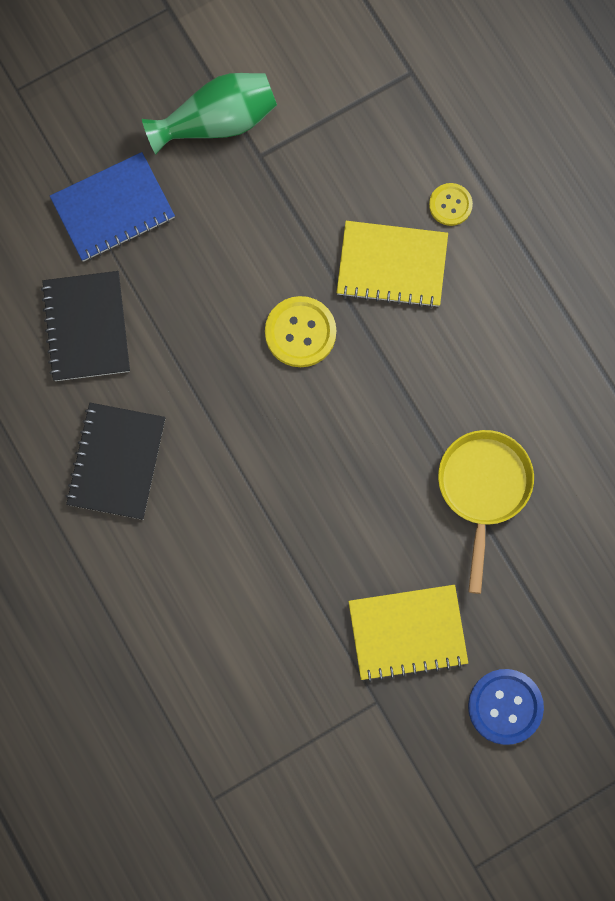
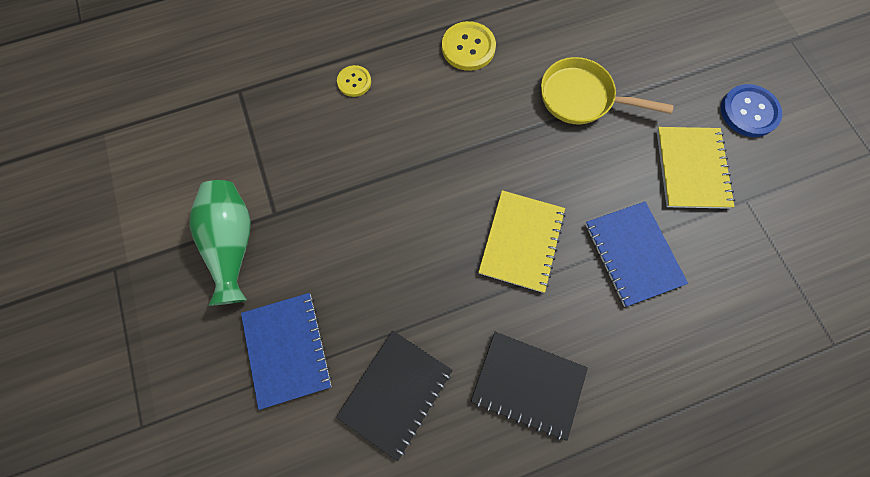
camera: 80 degrees left, 5 degrees down
black notebook [41,271,130,381] -> black notebook turned 60 degrees counterclockwise [336,331,452,461]
yellow button [265,296,336,367] -> yellow button moved to [442,21,496,71]
yellow notebook [337,221,448,308] -> yellow notebook moved to [478,190,566,293]
none -> blue notebook [585,201,688,307]

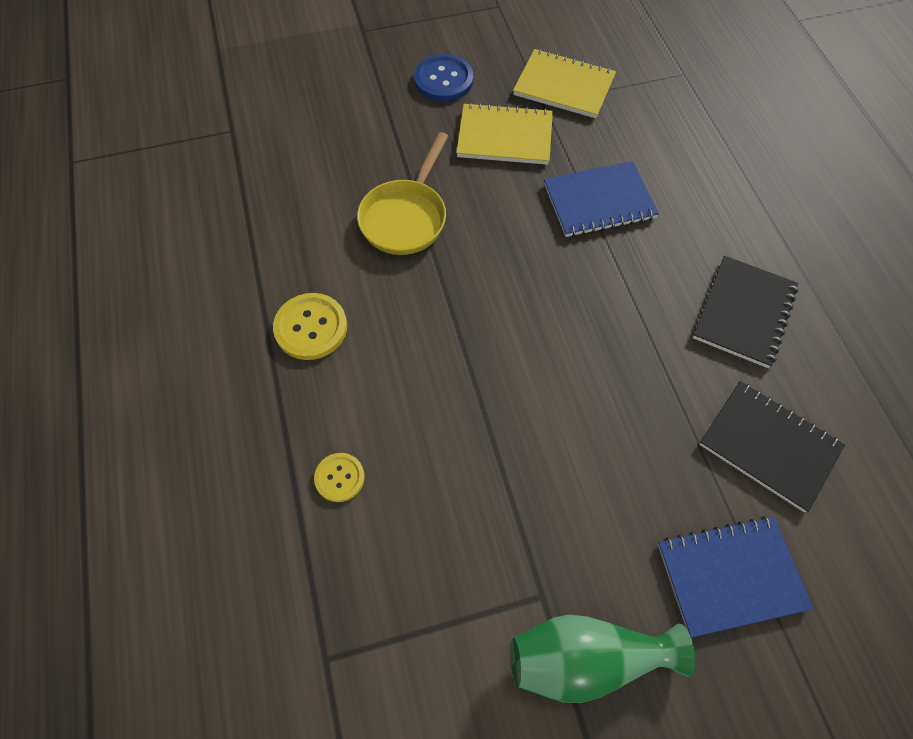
camera: 85 degrees left, 10 degrees down
yellow notebook [478,190,566,293] -> yellow notebook moved to [513,49,616,118]

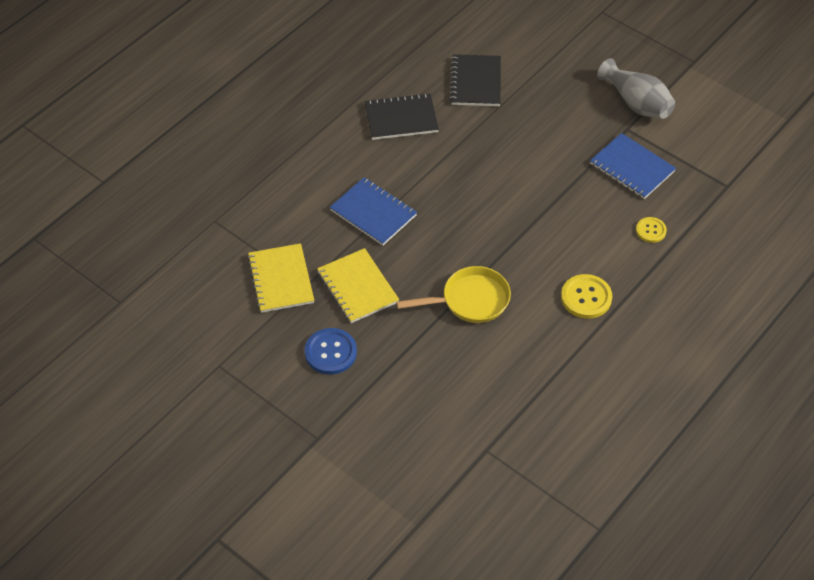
camera: 125 degrees left, 10 degrees down
green vase [510,615,696,703] -> grey vase [597,58,675,119]
blue notebook [658,516,813,638] -> blue notebook moved to [590,133,676,199]

